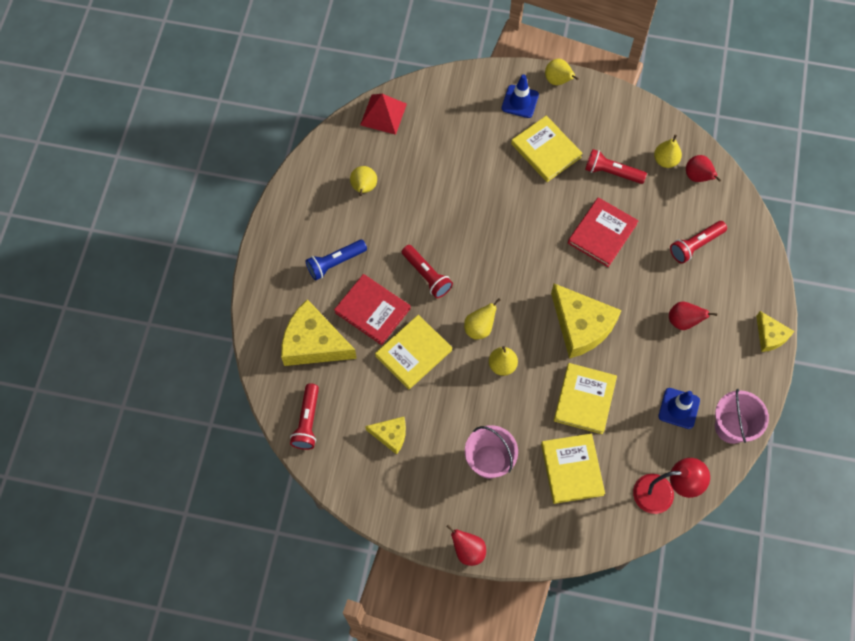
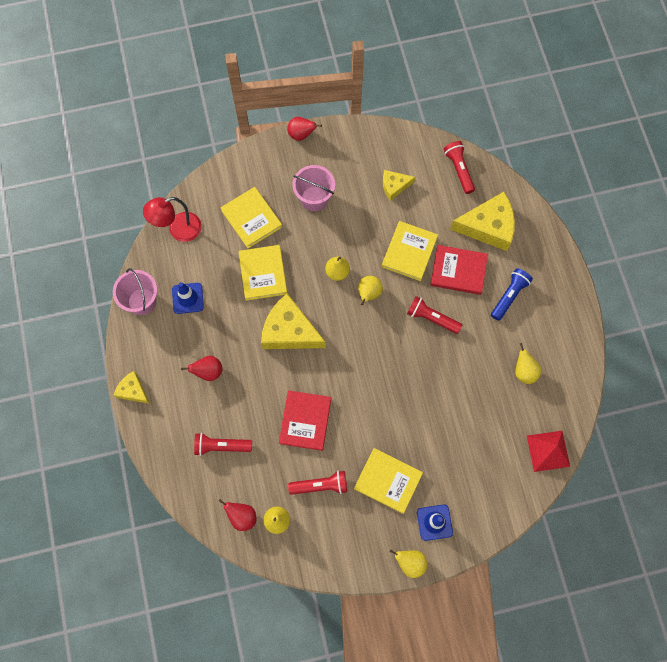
camera: 155 degrees right, 5 degrees up
red flashlight [670,221,727,264] -> red flashlight turned 120 degrees counterclockwise [194,433,252,456]

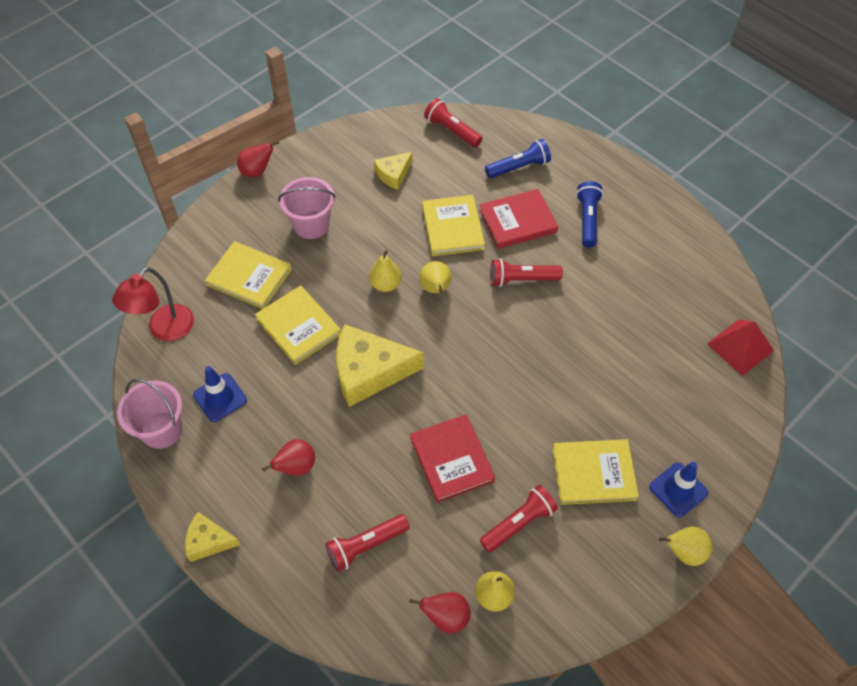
camera: 30 degrees left, 15 degrees down
yellow cheese [450,192,515,251] -> blue flashlight [485,139,551,178]
yellow pear [515,343,541,384] -> none

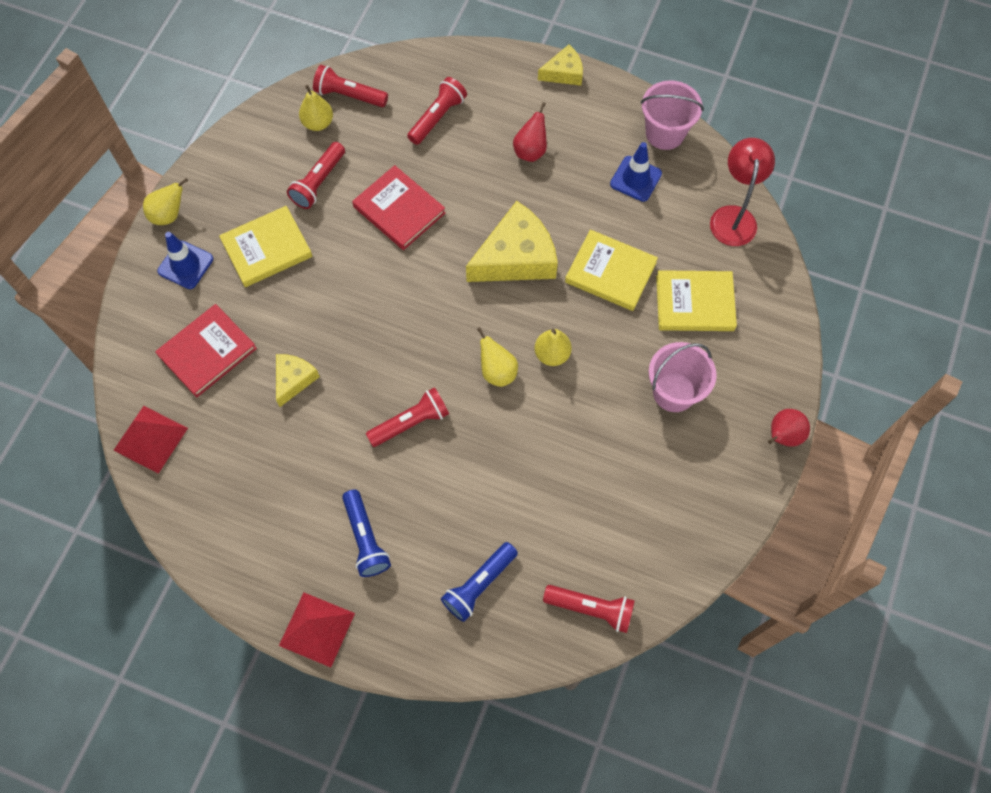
camera: 155 degrees right, 10 degrees up
yellow cheese [374,152,412,190] -> yellow cheese moved to [276,354,320,407]
red pear [410,592,471,634] -> red flashlight [313,65,388,107]
yellow book [422,195,485,256] -> none
red book [479,189,558,249] -> red book moved to [155,304,257,397]
none -> red pyramid [279,593,355,667]

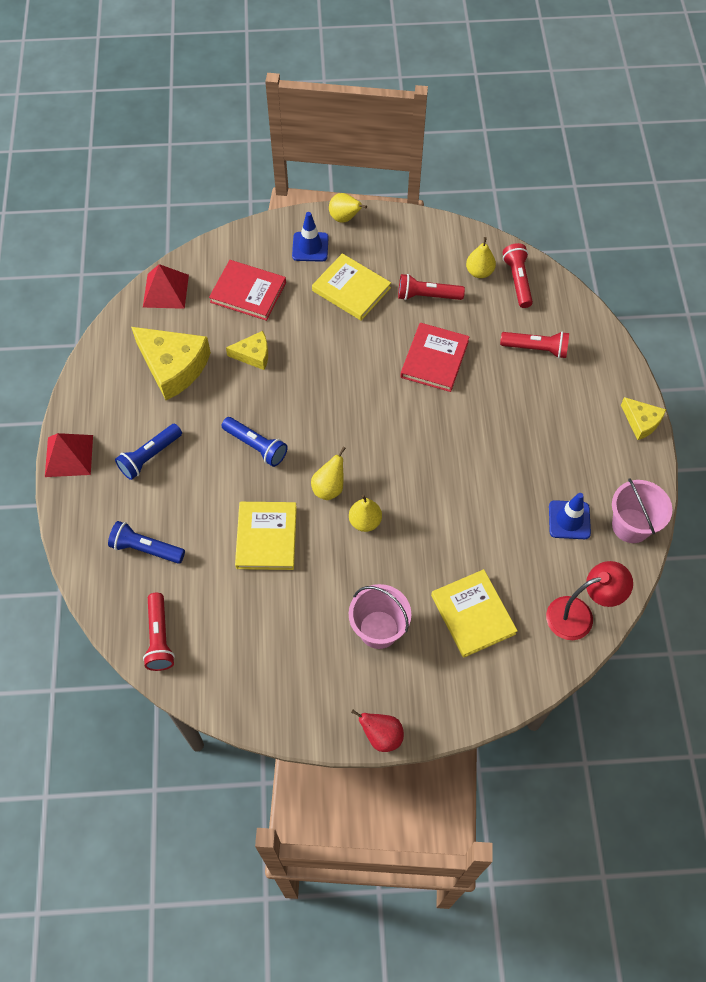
camera: 65 degrees right, 5 degrees down
red flashlight [366,387,449,447] -> blue flashlight [222,417,288,467]
yellow cheese [466,201,558,282] -> yellow cheese moved to [131,327,211,400]
red pear [513,102,547,162] -> none
yellow book [565,230,658,311] -> yellow book moved to [235,502,297,570]

